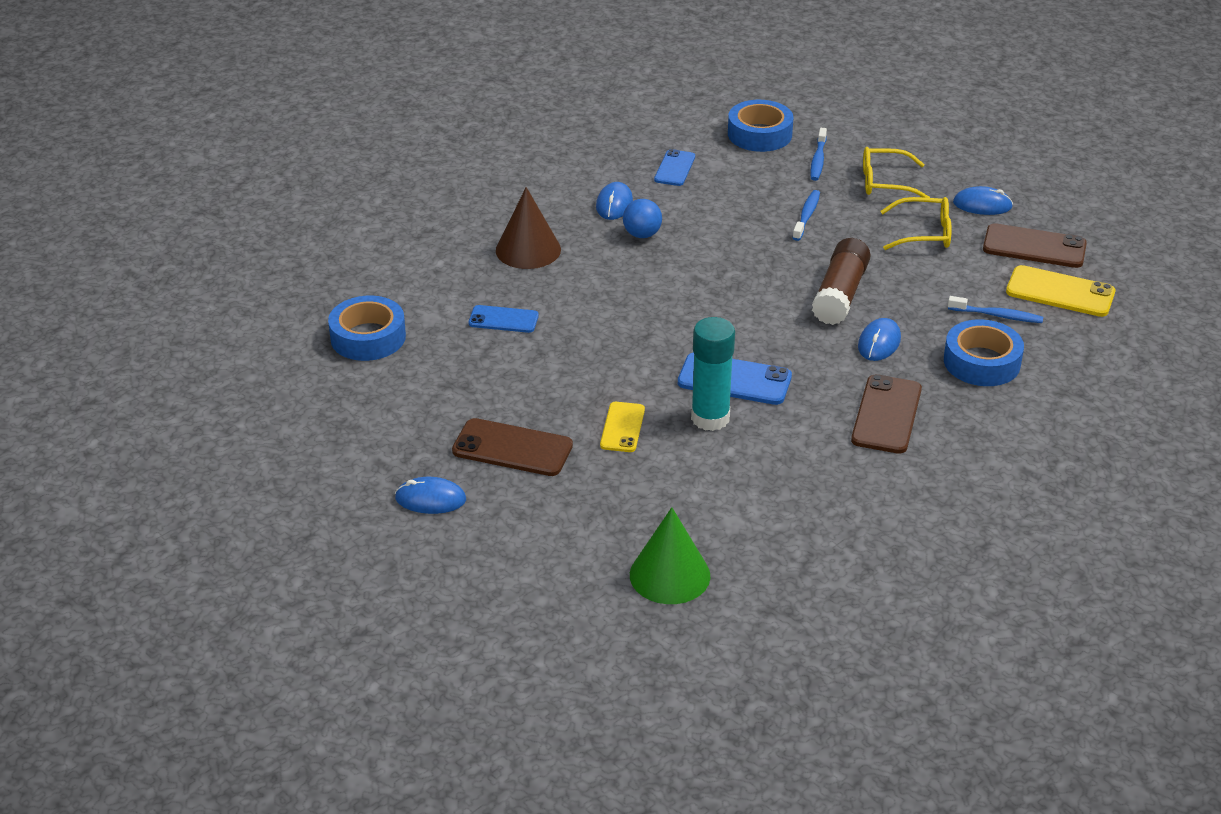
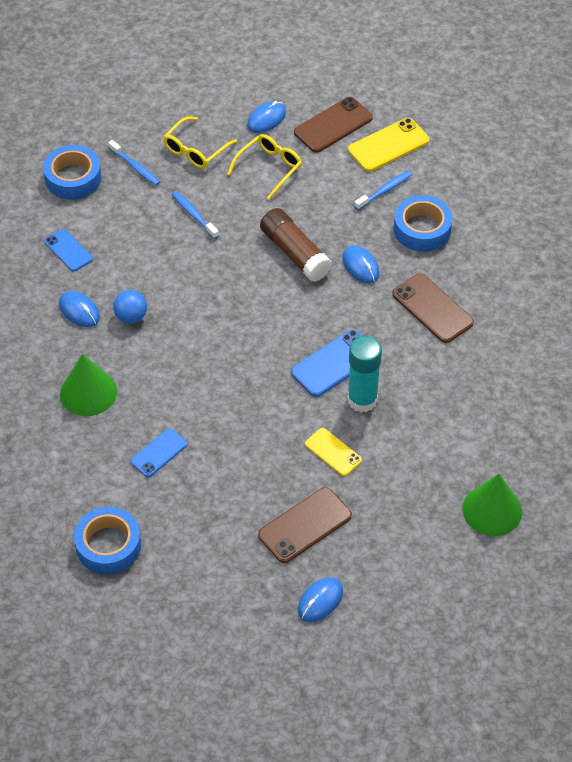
camera: 55 degrees left, 15 degrees up
brown cone [496,187,561,269] -> green cone [60,354,117,416]

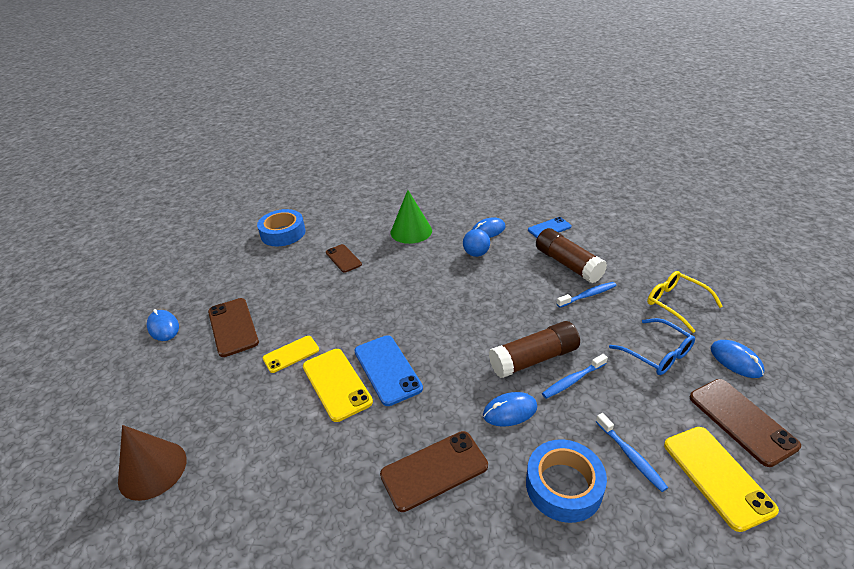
camera: 105 degrees right, 15 degrees down
blue tape [43,145,102,200] -> none
blue toothbrush [108,140,160,186] -> blue toothbrush moved to [542,354,608,399]
blue phone [130,428,188,477] -> brown phone [326,244,362,273]
yellow glasses [227,134,302,200] -> blue glasses [609,318,695,375]
turquoise glue stick [347,336,382,412] -> yellow phone [303,349,373,422]
green cone [462,474,522,536] -> brown cone [118,425,187,501]
none -> brown glue stick [536,228,607,283]

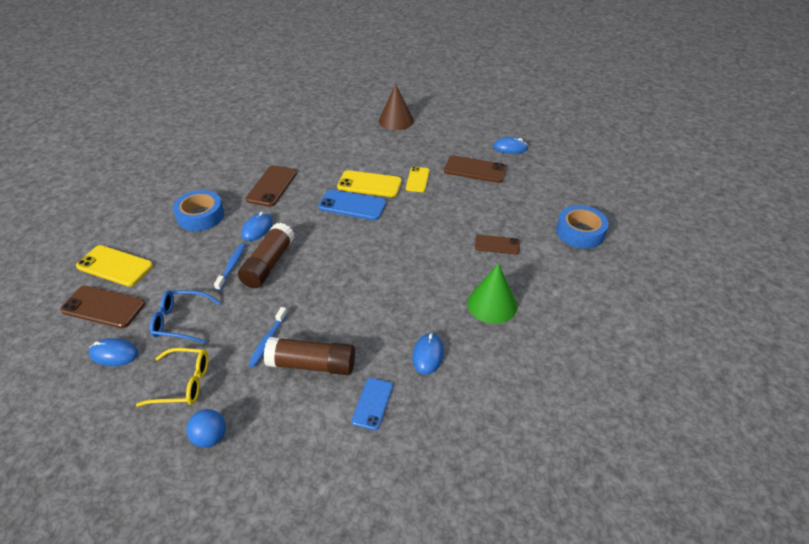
camera: 130 degrees right, 5 degrees up
blue ball [463,229,490,257] -> blue ball moved to [187,409,226,448]
blue toothbrush [596,413,668,492] -> none

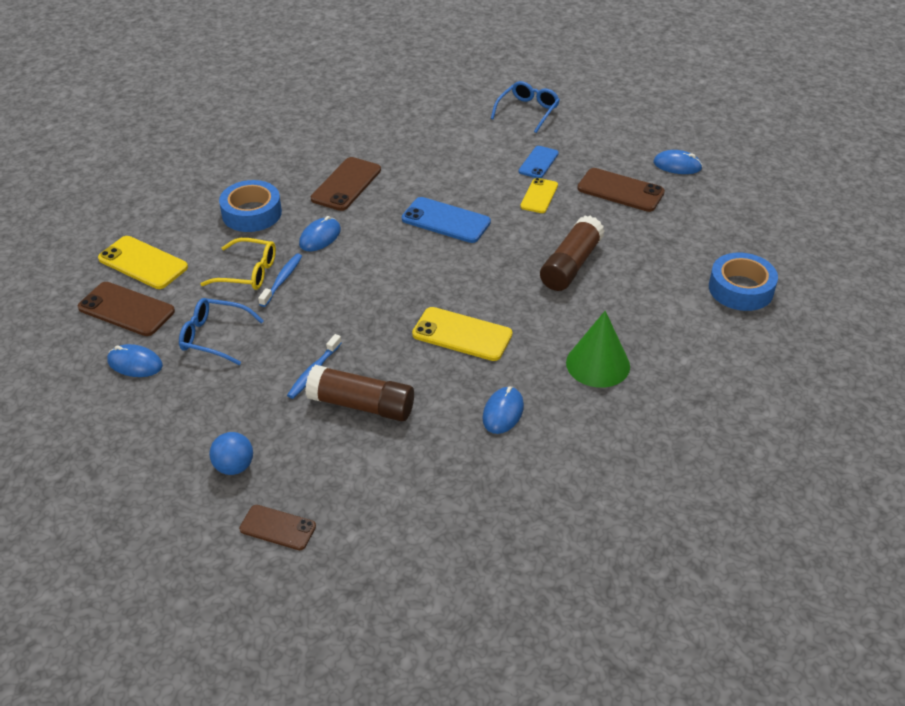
camera: 10 degrees right, 0 degrees up
yellow glasses [136,348,208,406] -> yellow glasses moved to [201,238,276,290]
brown glue stick [238,223,294,288] -> brown glue stick moved to [540,216,605,291]
yellow phone [337,170,402,197] -> yellow phone moved to [412,307,513,361]
blue phone [352,378,393,430] -> blue phone moved to [519,146,559,178]
brown cone [379,84,414,130] -> blue glasses [491,81,560,133]
brown phone [475,235,520,254] -> brown phone moved to [239,505,316,550]

